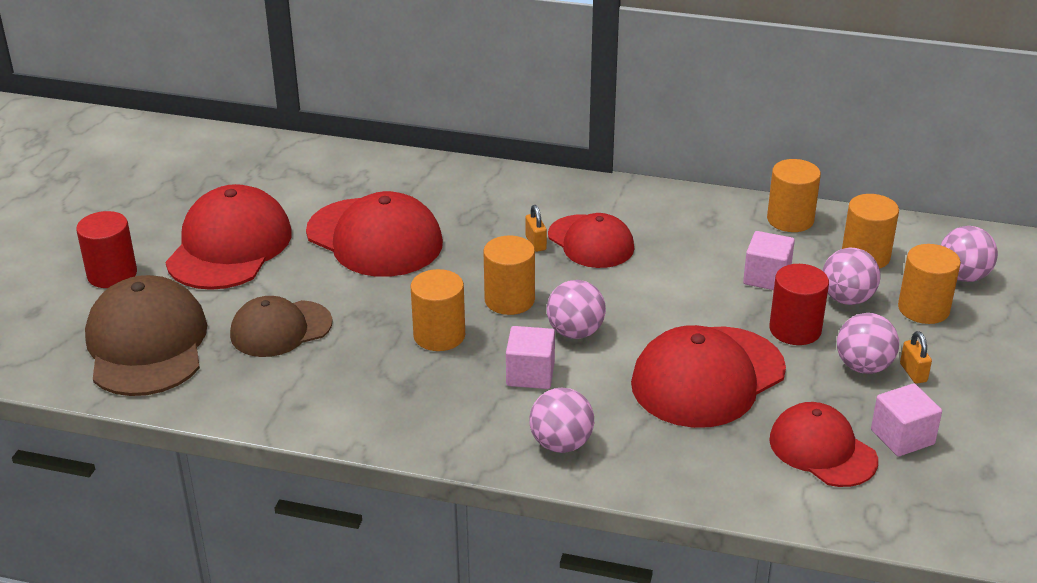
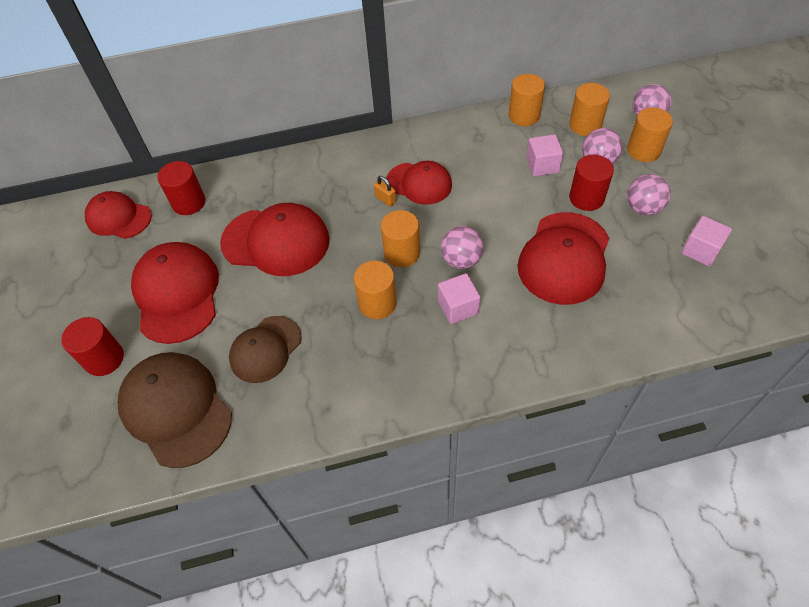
camera: 25 degrees left, 20 degrees up
pink ball [529,388,594,453] -> none
red cap [769,402,878,487] -> red cap moved to [85,191,152,239]
orange padlock [900,331,932,384] -> none
none -> red cylinder [157,161,205,215]

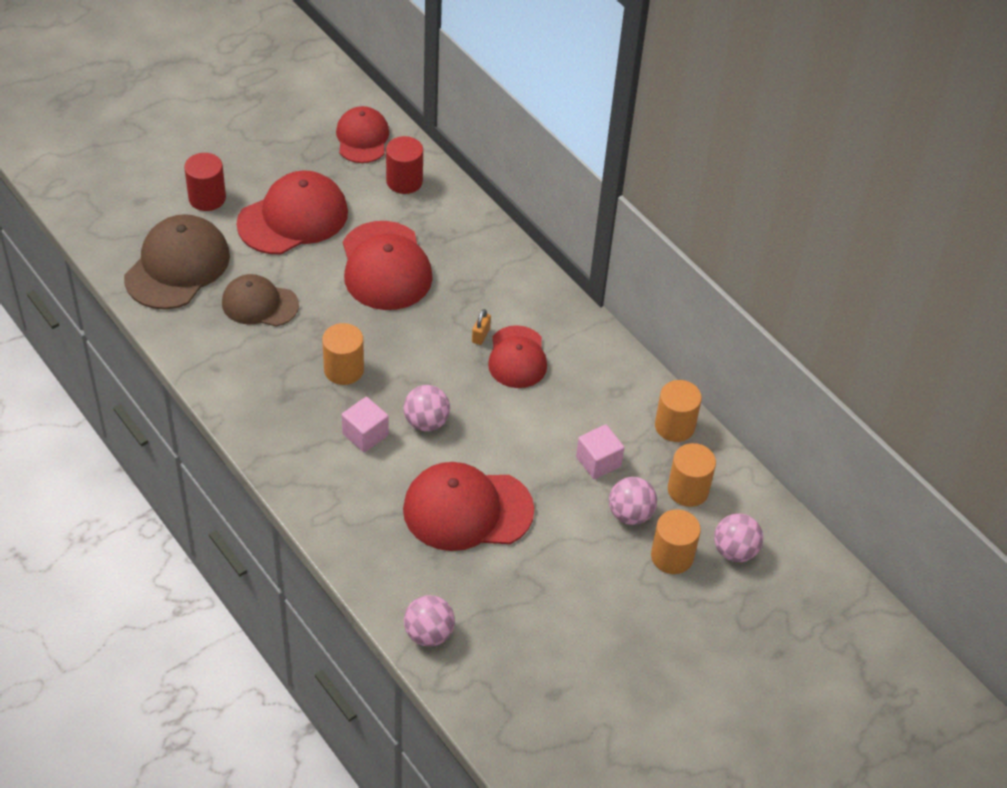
camera: 60 degrees right, 5 degrees down
orange cylinder [381,210,420,267] -> none
red cylinder [569,155,614,211] -> none
pink ball [627,174,671,215] -> pink ball moved to [404,595,455,647]
pink cube [681,216,732,266] -> none

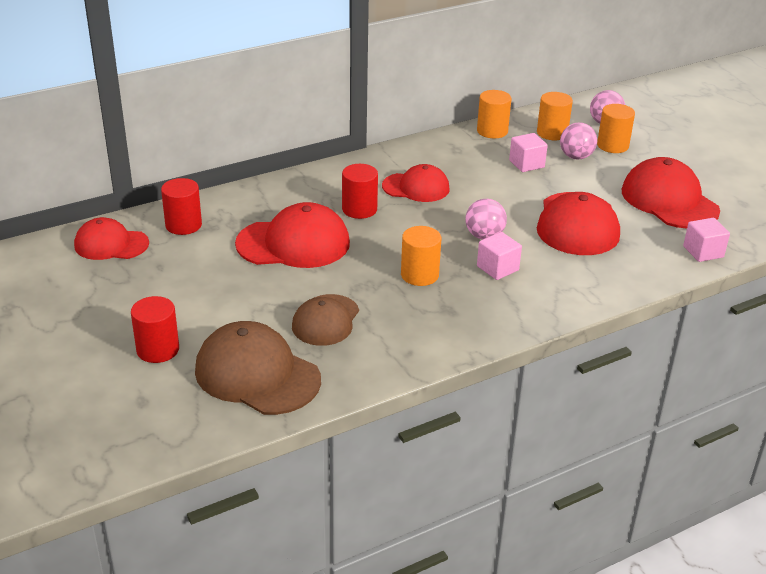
camera: 80 degrees left, 15 degrees down
red cap [237,170,348,254] -> red cap moved to [622,157,720,228]
pink ball [404,595,455,647] -> pink cube [683,218,730,262]
orange padlock [472,309,491,345] -> none
none -> red cylinder [342,164,378,219]

